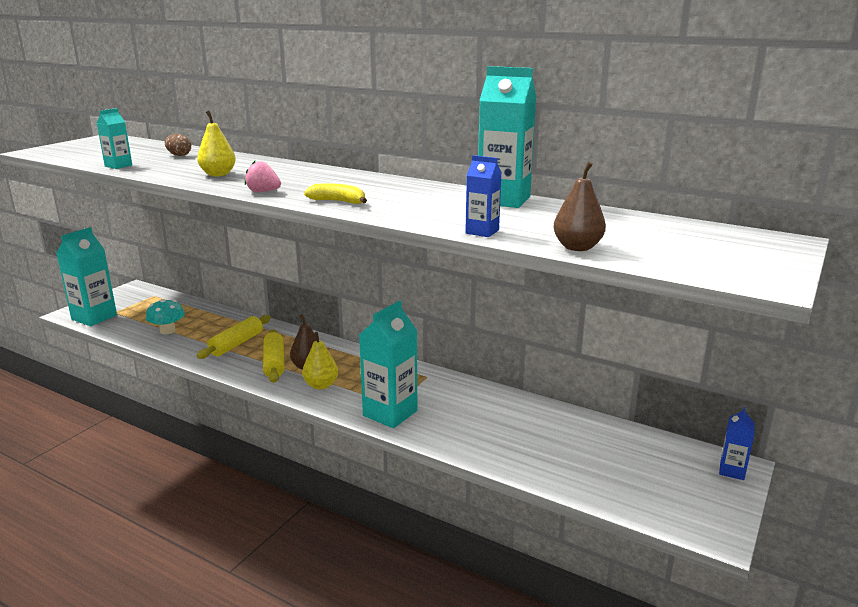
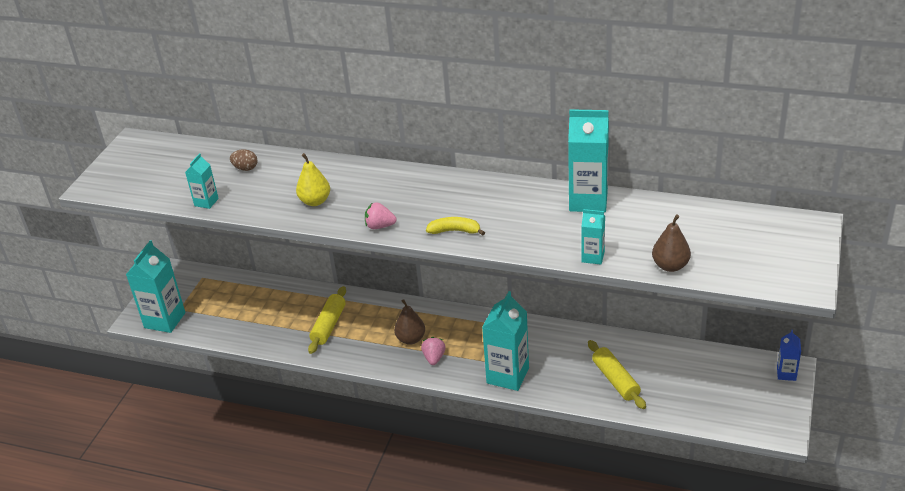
camera: 10 degrees left, 15 degrees up
turquoise mushroom [146,299,185,334] -> none
yellow rolling pin [263,329,284,383] -> yellow rolling pin moved to [588,340,646,409]
yellow pear [302,332,338,390] -> pink strawberry [421,337,446,365]
blue carton [465,155,502,237] -> turquoise carton [581,209,605,265]

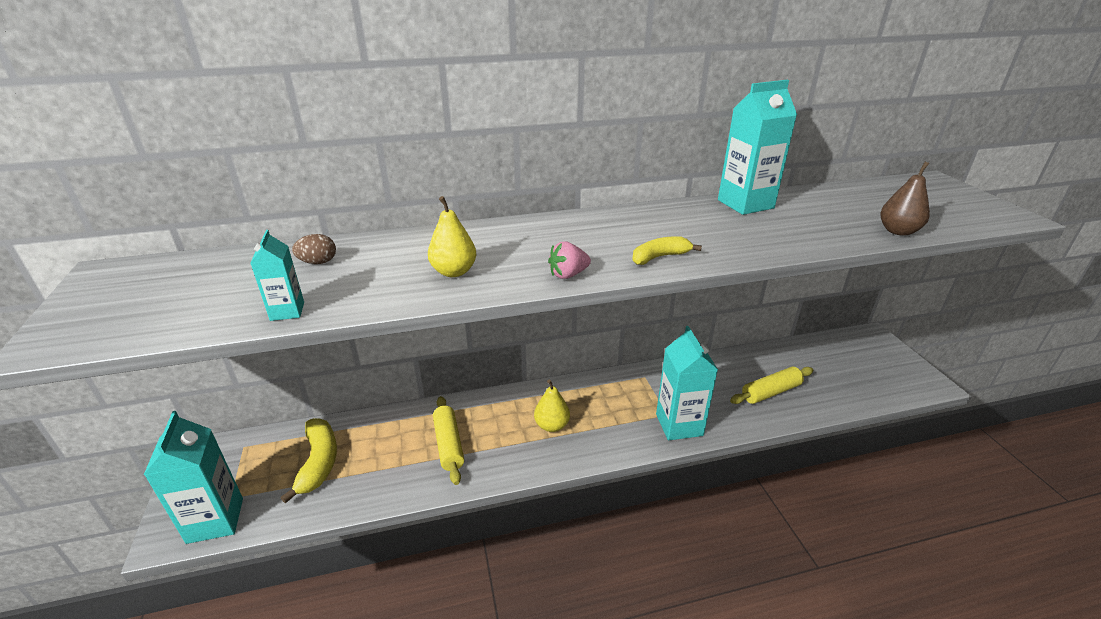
camera: 35 degrees left, 5 degrees down
brown pear [394,299,425,345] -> yellow pear [534,379,570,432]
pink strawberry [421,337,446,365] -> none
turquoise carton [581,209,605,265] -> none
yellow rolling pin [588,340,646,409] -> yellow rolling pin turned 60 degrees counterclockwise [730,367,813,404]
blue carton [777,330,801,381] -> none
none -> yellow banana [281,418,337,503]

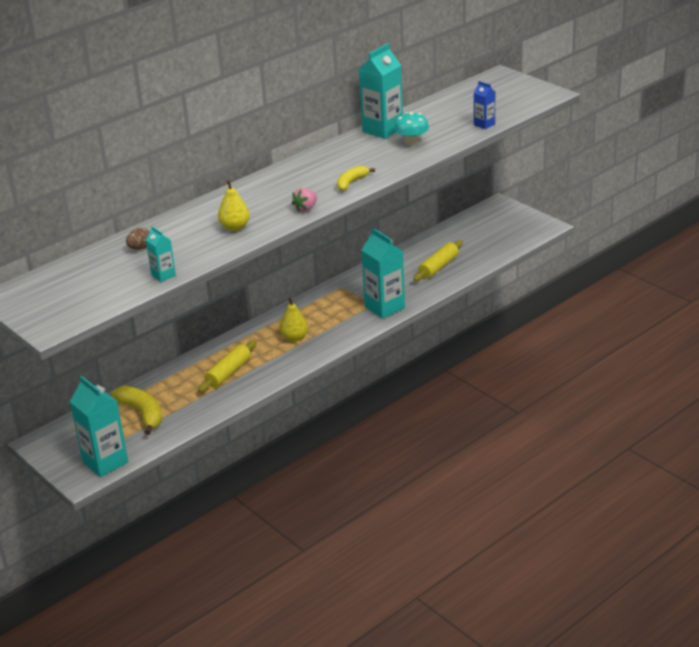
camera: 25 degrees left, 0 degrees up
yellow rolling pin [433,396,464,485] -> yellow rolling pin turned 75 degrees clockwise [198,340,257,393]
brown pear [880,162,930,236] -> blue carton [474,81,495,129]
none -> turquoise mushroom [394,112,429,145]

